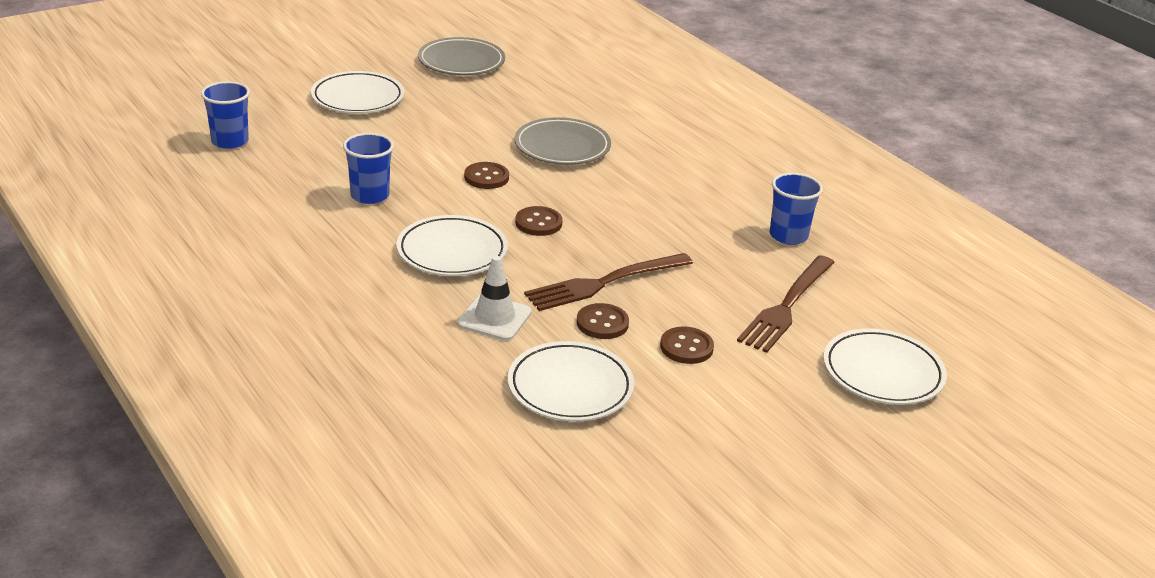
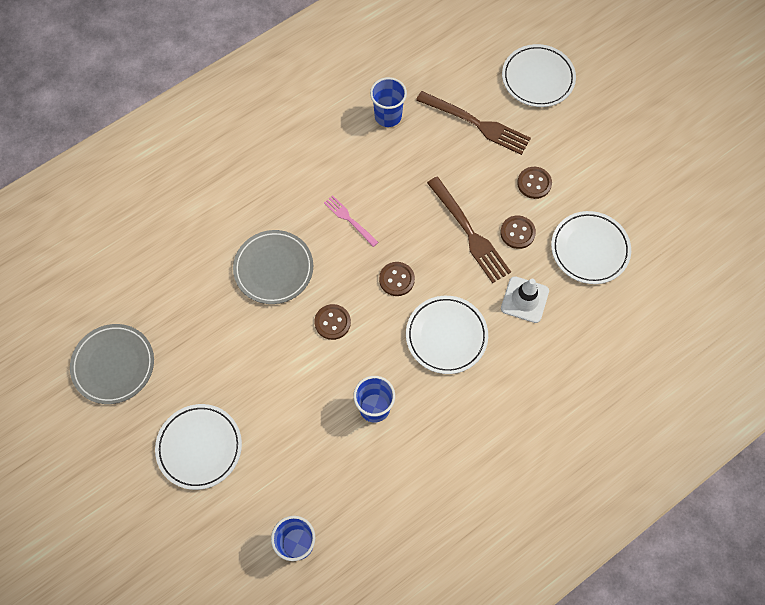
camera: 90 degrees left, 35 degrees up
none -> pink fork [324,195,379,247]

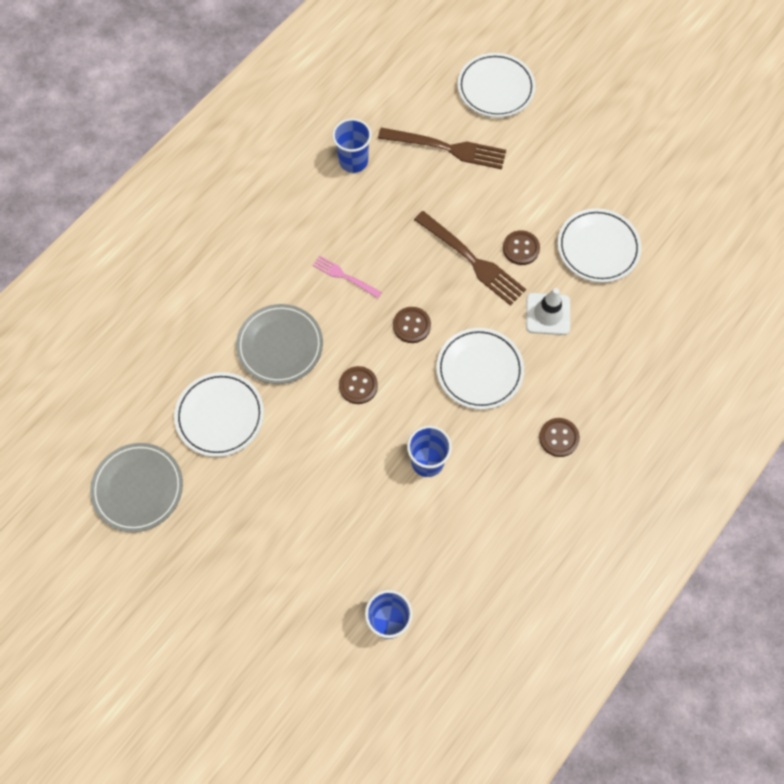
camera: 15 degrees left, 0 degrees up
white plate [155,404,242,490] -> white plate moved to [174,372,264,457]
brown button [517,167,552,199] -> brown button moved to [539,418,580,457]

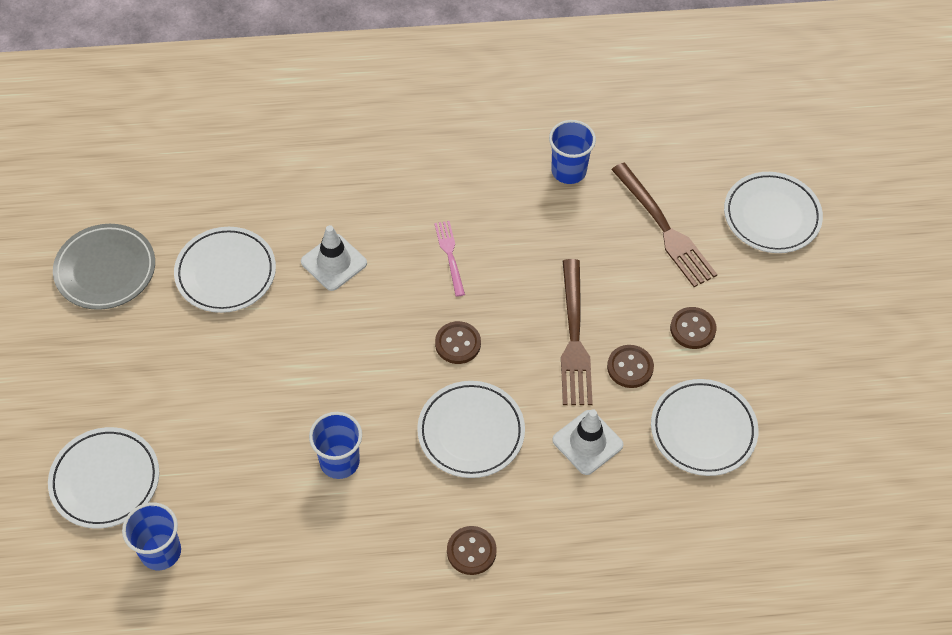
camera: 45 degrees right, 10 degrees down
grey plate [236,304,323,384] -> white traffic cone [301,225,367,291]
brown button [339,366,378,404] -> brown button moved to [670,307,716,349]
none -> white plate [48,427,159,529]

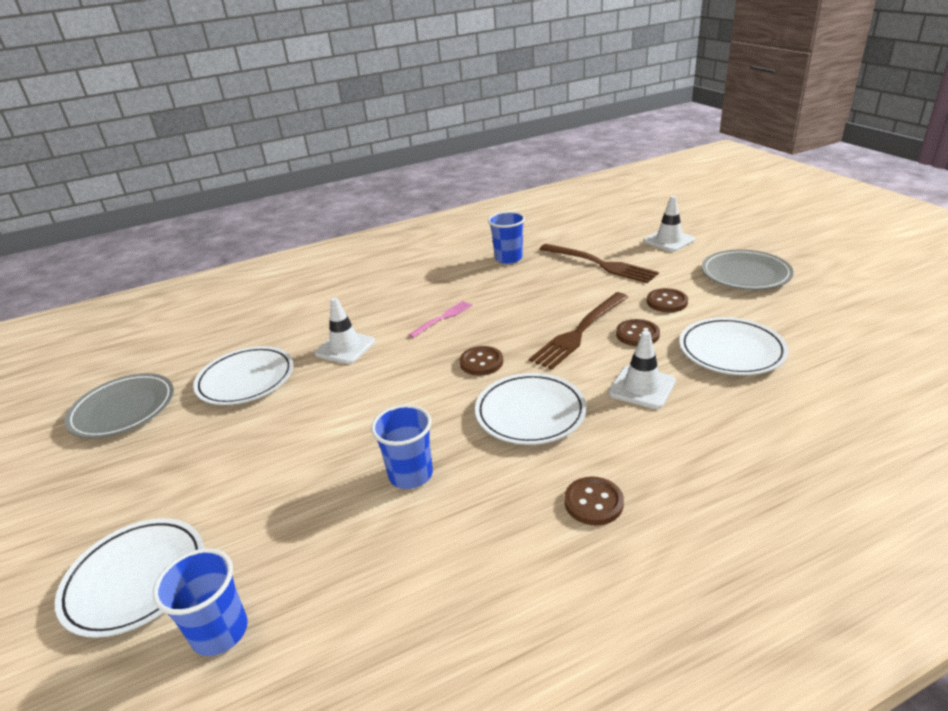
camera: 15 degrees left, 25 degrees down
pink fork [434,221,465,297] -> pink fork turned 75 degrees clockwise [409,301,473,338]
brown fork [561,259,593,405] -> brown fork turned 60 degrees clockwise [529,292,628,370]
white plate [724,172,823,253] -> white traffic cone [644,196,695,252]
none -> grey plate [702,249,793,290]

